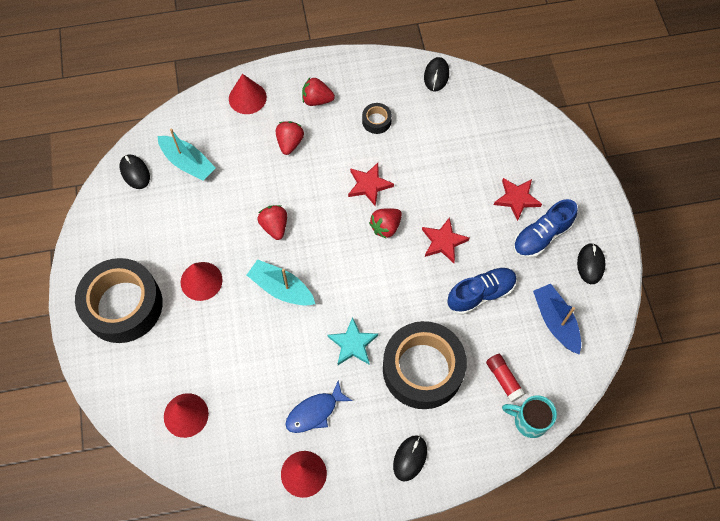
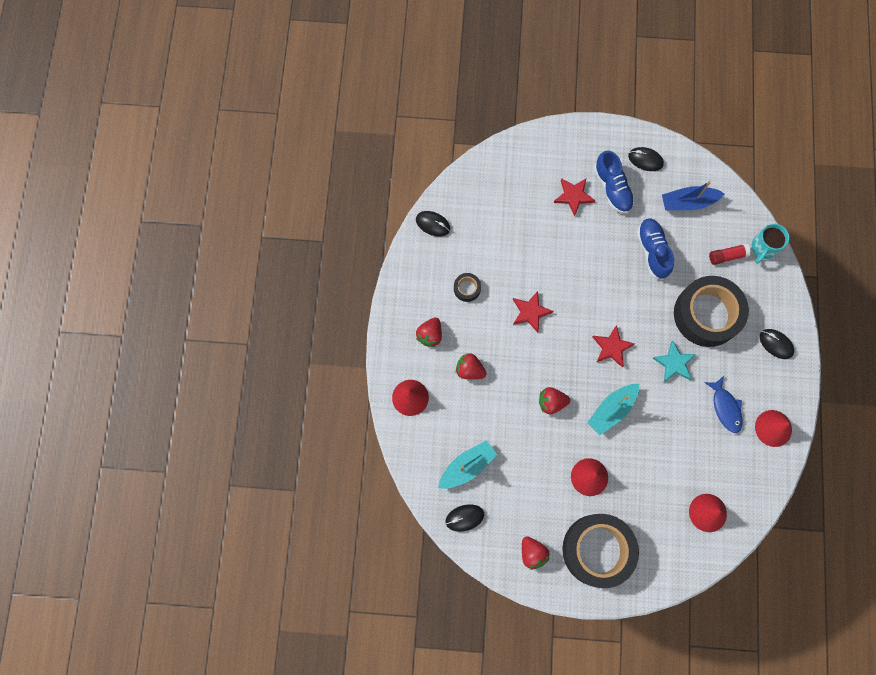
camera: 75 degrees left, 10 degrees up
red strawberry [369,208,402,239] -> red strawberry moved to [522,536,550,570]
red star [422,217,469,263] -> red star moved to [593,325,635,367]

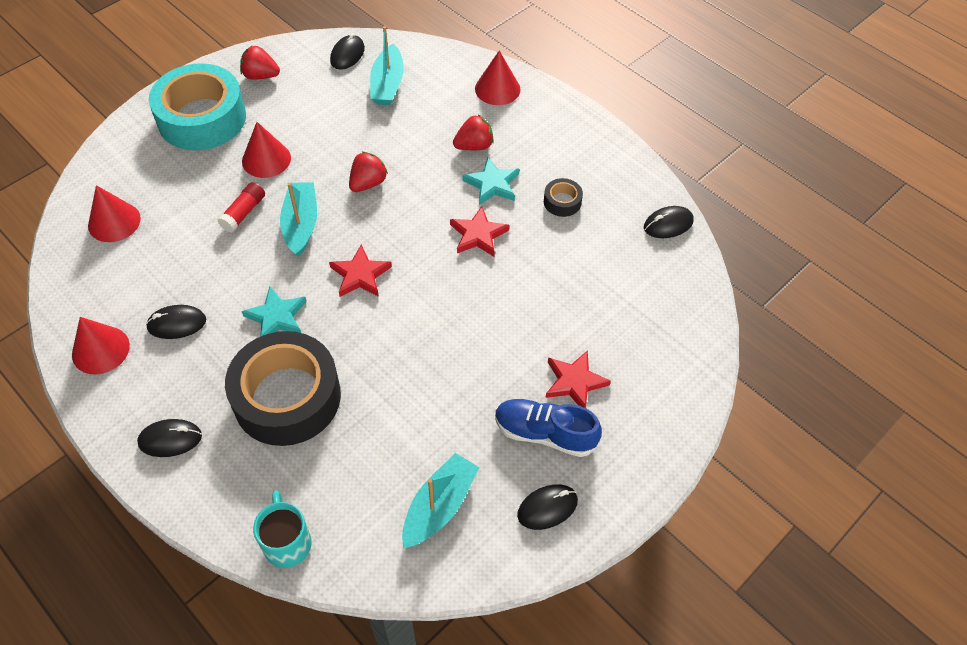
camera: 130 degrees right, 20 degrees down
red strawberry [416,317,442,347] -> none
black tape [562,514,639,588] -> turquoise tape [149,63,246,150]
blue shoe [637,218,674,280] -> none
blue boat [662,181,725,210] -> turquoise boat [402,453,479,548]
blue fish [704,376,743,433] -> black mouse [146,305,206,339]
red glue stick [709,243,751,265] -> red glue stick moved to [218,182,265,232]
none -> turquoise star [463,157,519,205]

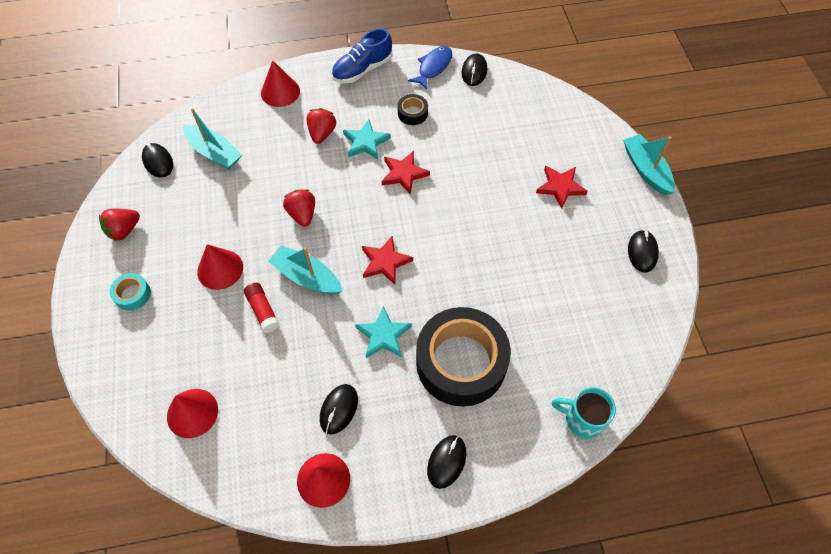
camera: 55 degrees left, 5 degrees up
turquoise tape [149,63,246,150] -> turquoise tape [110,273,151,311], size x0.41
turquoise boat [402,453,479,548] -> turquoise boat moved to [623,134,675,195]
blue shoe [495,399,602,457] -> blue shoe moved to [332,28,393,83]
none -> blue fish [408,46,452,89]

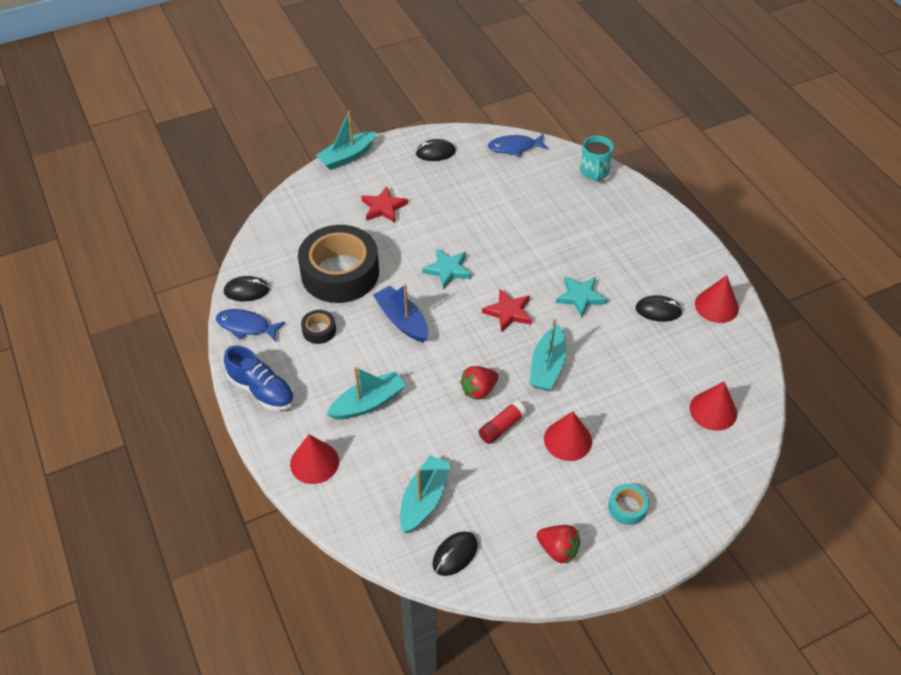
camera: 105 degrees left, 10 degrees down
red glue stick [244,283,280,333] -> red glue stick moved to [479,400,526,444]
red strawberry [306,108,336,144] -> turquoise boat [326,367,406,420]
turquoise star [343,119,391,160] -> turquoise star moved to [422,249,471,289]
red star [382,151,430,194] -> blue boat [373,284,428,342]
black tape [416,307,511,406] -> black tape moved to [298,225,379,303]
black mouse [427,435,466,489] -> none
none -> blue fish [488,134,548,157]

